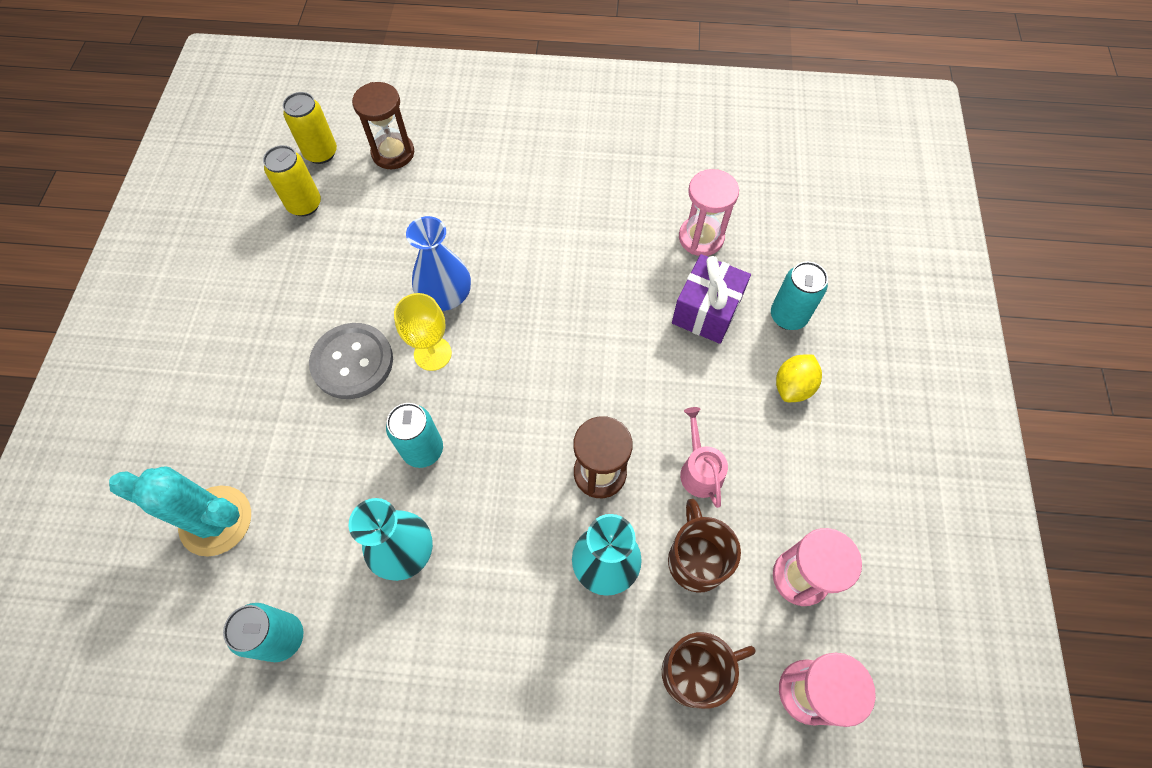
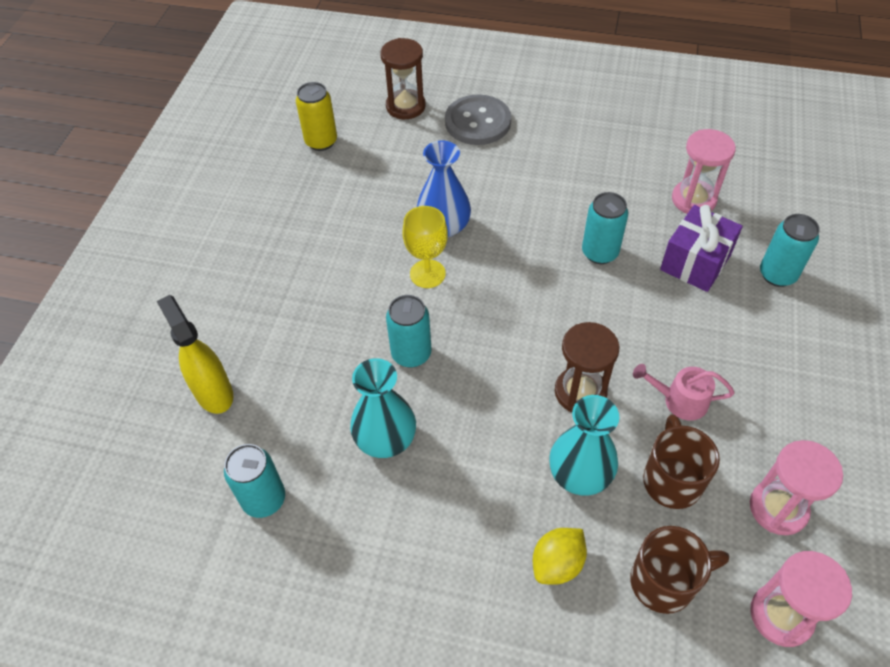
camera: 10 degrees right, 10 degrees down
turquoise cactus [109,466,251,557] -> yellow spray bottle [157,295,233,414]
yellow can [283,92,337,164] -> none
grey button [309,323,393,399] -> grey button moved to [445,94,511,145]
pink watering can [680,407,728,508] -> pink watering can turned 75 degrees counterclockwise [633,364,735,421]
yellow lemon [776,355,822,402] -> yellow lemon moved to [533,528,587,585]
none -> turquoise can [582,192,628,264]

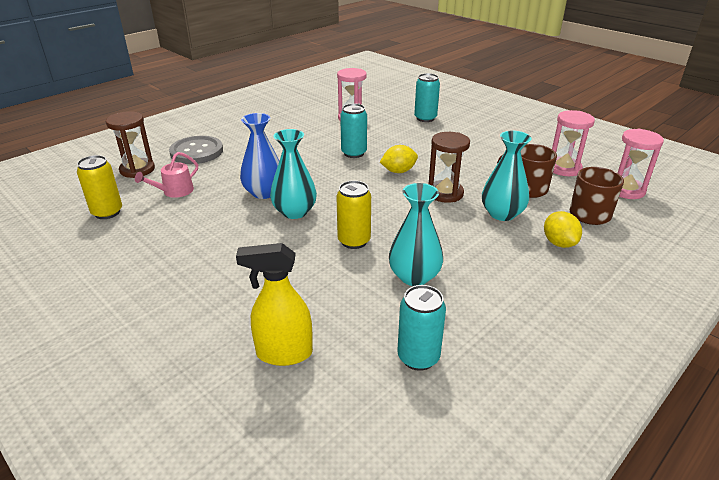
camera: 60 degrees left, 20 degrees down
turquoise can [386,295,431,368] -> yellow can [336,180,371,249]
yellow goblet [402,206,448,288] -> turquoise vase [270,129,317,219]
pink watering can [633,364,735,421] -> pink watering can moved to [135,152,198,198]
purple gift [660,205,743,292] -> none
none -> yellow lemon [380,145,418,173]

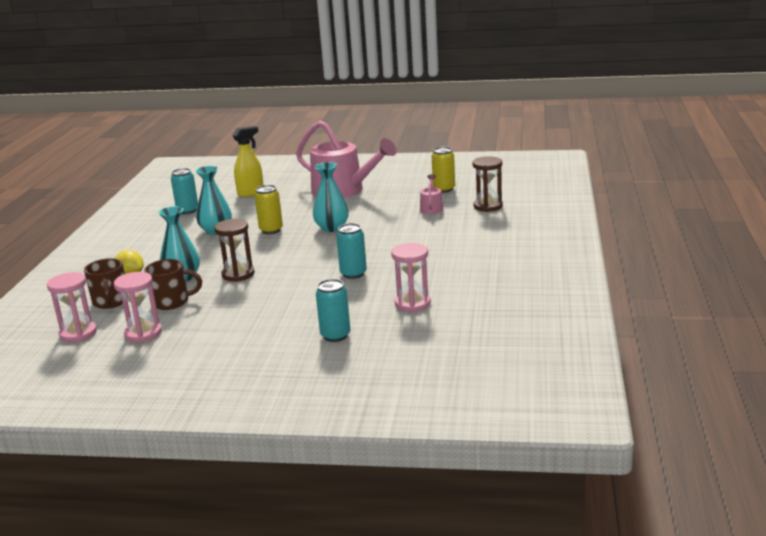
camera: 145 degrees right, 10 degrees down
grey button [169,136,223,164] -> none
blue vase [240,113,279,199] -> none
yellow lemon [380,145,418,173] -> none
none -> pink watering can [296,121,397,198]

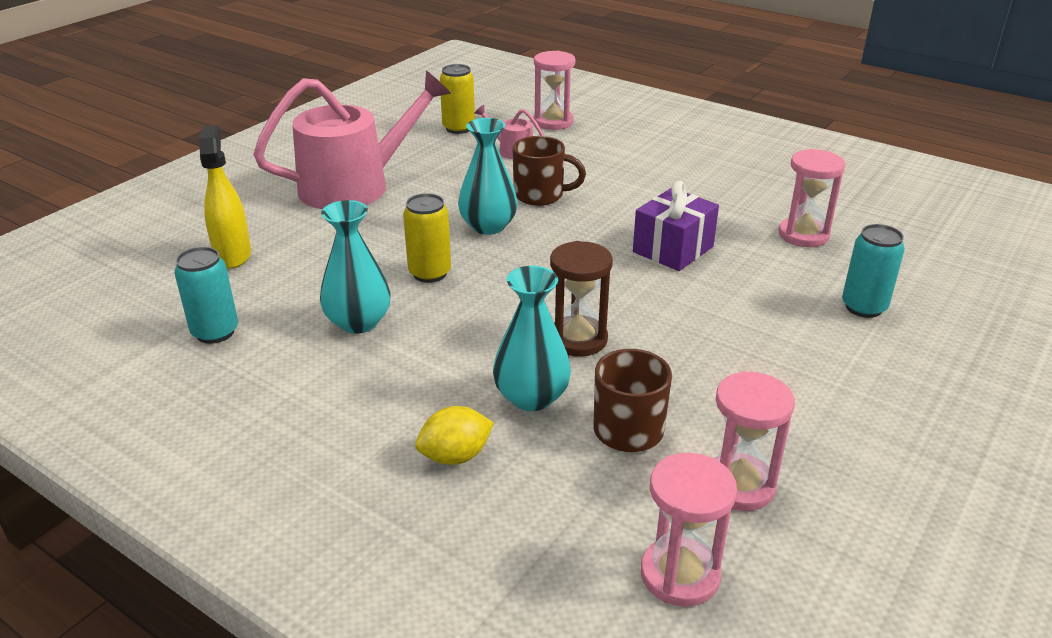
camera: 65 degrees left, 10 degrees up
brown mug [84,258,125,309] -> brown mug moved to [512,136,586,206]
turquoise can [336,223,367,279] -> purple gift [633,181,719,271]
brown hourglass [472,156,503,212] -> pink hourglass [534,51,575,130]

